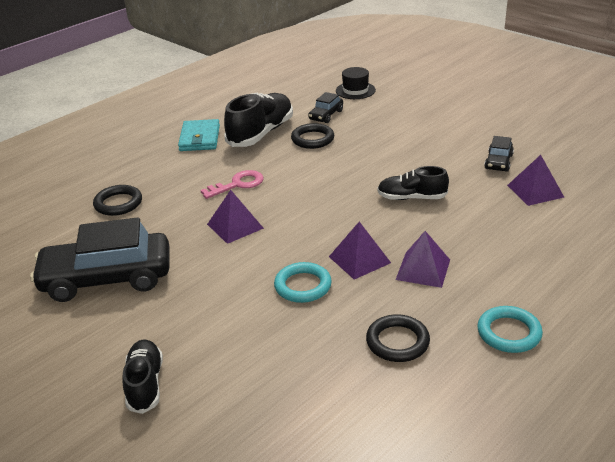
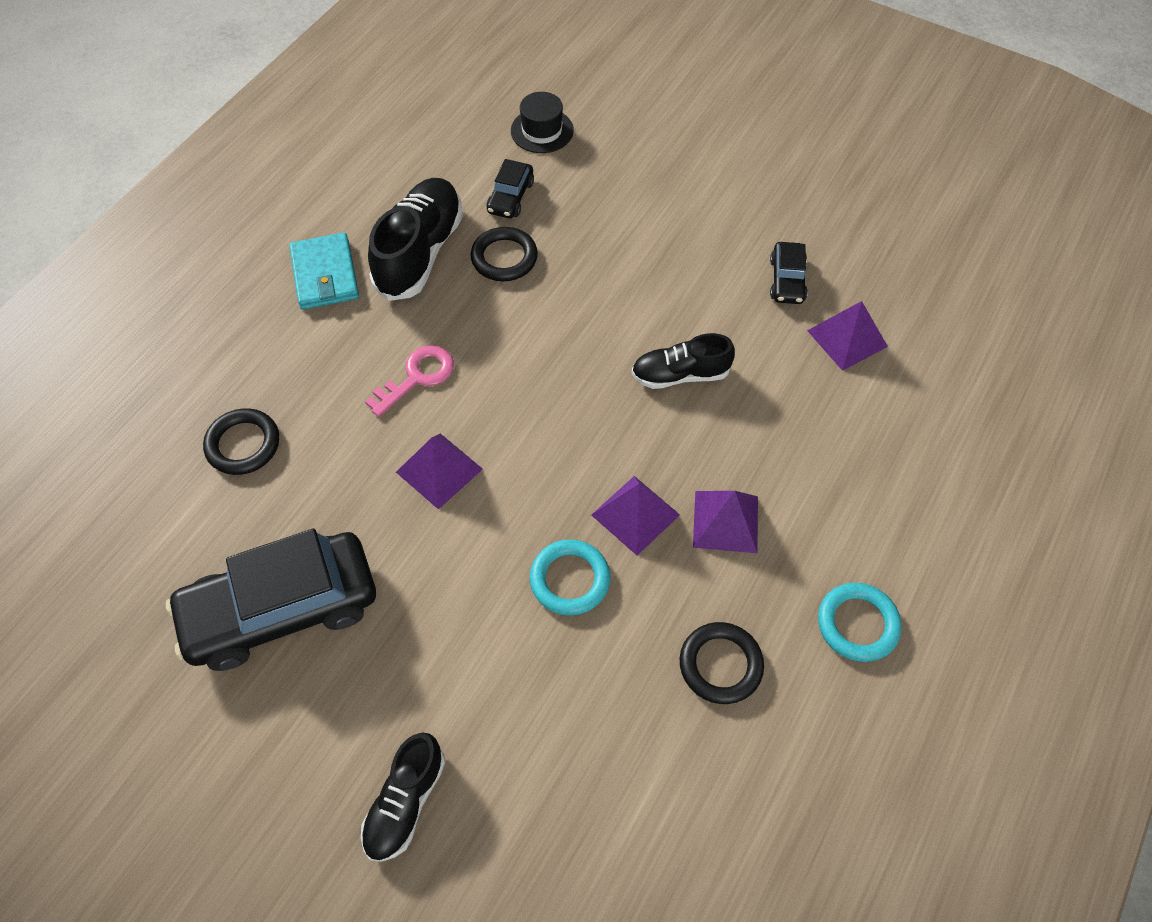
camera: 15 degrees left, 25 degrees up
black shoe [122,340,163,414] -> black shoe turned 135 degrees counterclockwise [361,733,445,862]

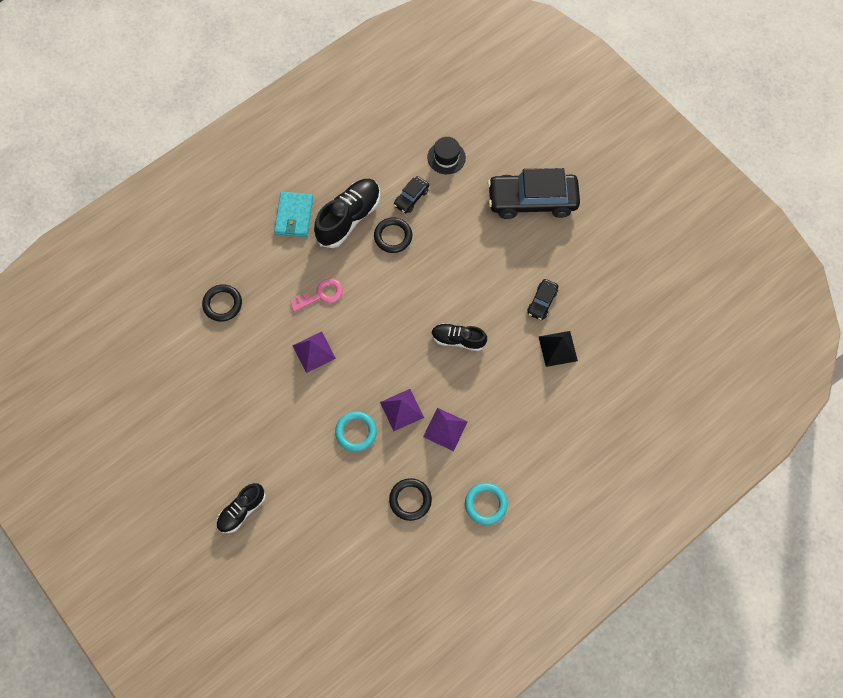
camera: 20 degrees right, 10 degrees up
black car [166,528,376,671] -> black car moved to [487,168,580,219]
purple pyramid [807,301,888,371] -> black pyramid [539,331,578,367]

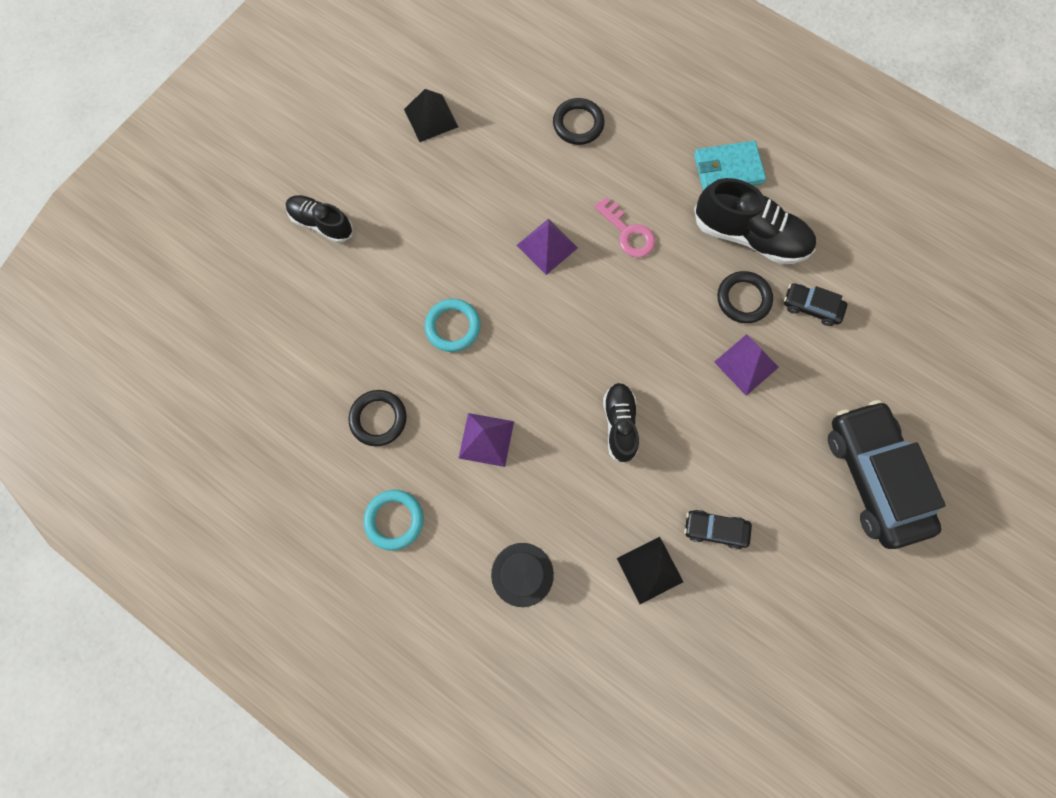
camera: 75 degrees right, 5 degrees up
purple pyramid [380,389,424,431] -> purple pyramid moved to [714,334,779,396]
black hat [427,137,466,174] -> black hat moved to [491,543,554,607]
none -> black pyramid [404,89,458,142]

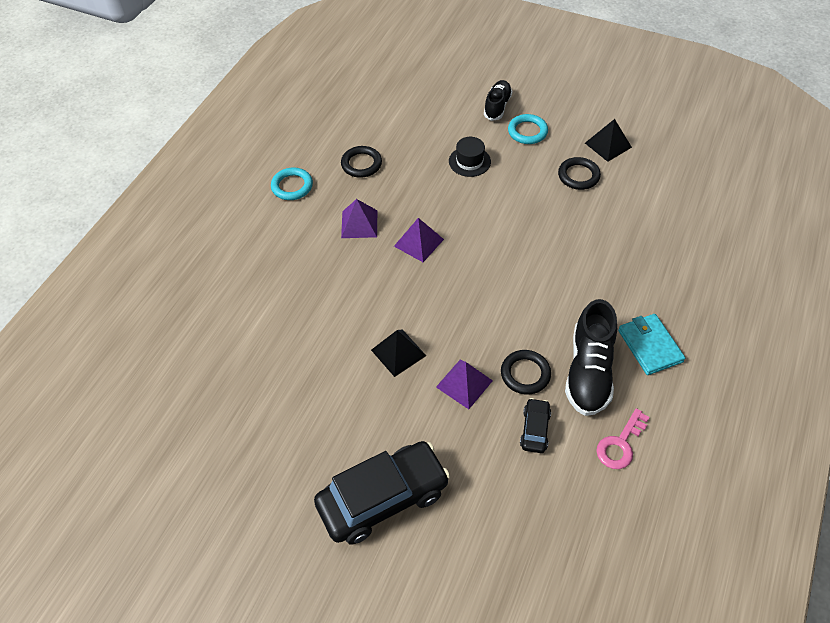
camera: 80 degrees right, 20 degrees down
turquoise ring [425,299,481,352] -> turquoise ring moved to [508,114,548,144]
black hat [491,543,554,607] -> black hat moved to [449,137,491,177]
purple pyramid [516,219,578,275] -> purple pyramid moved to [394,218,444,262]
black ring [553,98,604,145] -> black ring moved to [558,157,601,190]
pink key [594,197,656,258] -> pink key moved to [596,408,650,469]
black shoe [603,383,639,464] -> none
black pyramid [617,537,683,604] -> black pyramid moved to [371,329,426,377]
black car [684,510,752,550] -> none

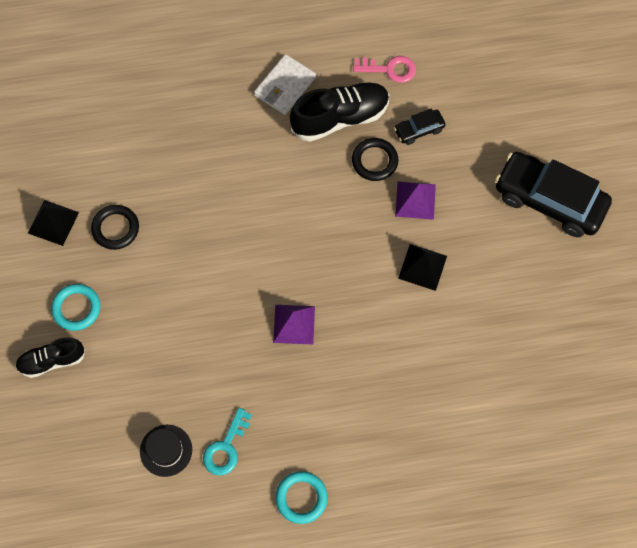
camera: 125 degrees left, 15 degrees up
black ring [341,146,382,178] -> turquoise key [203,408,252,476]
purple pyramid [341,199,377,238] -> none
black hat [449,137,491,177] -> black hat moved to [140,425,192,477]
turquoise wallet [618,314,685,375] -> white wallet [254,54,316,115]

